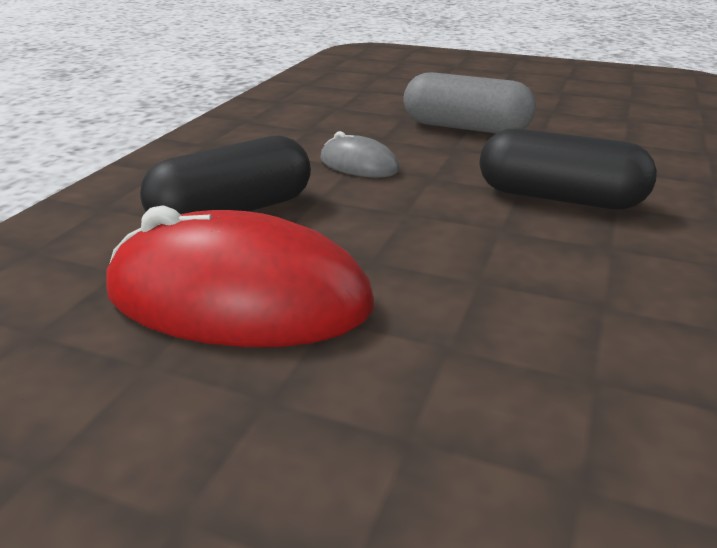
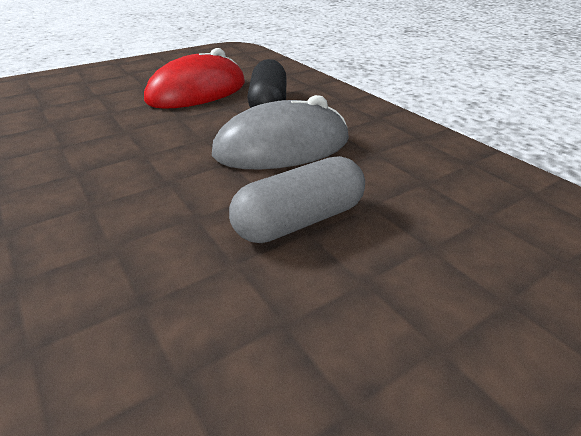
camera: 125 degrees right, 5 degrees up
grey mouse [320,131,400,177] -> grey mouse [212,95,349,170], size x2.13
black capsule [480,128,657,209] -> none

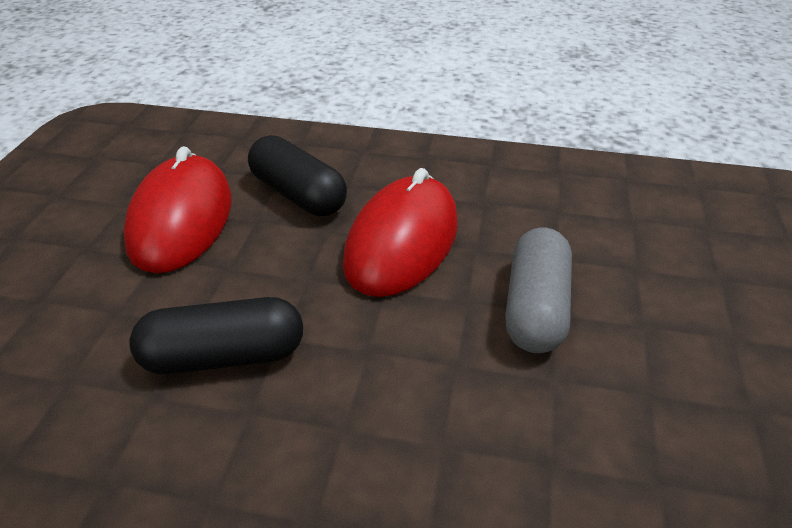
camera: 45 degrees left, 5 degrees up
grey mouse [212,95,349,170] -> red mouse [343,168,458,297]
none -> black capsule [129,297,303,375]

